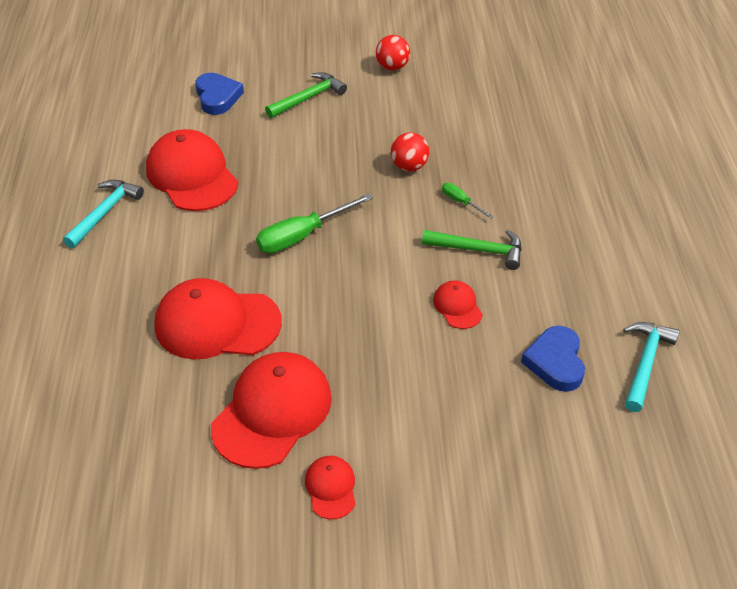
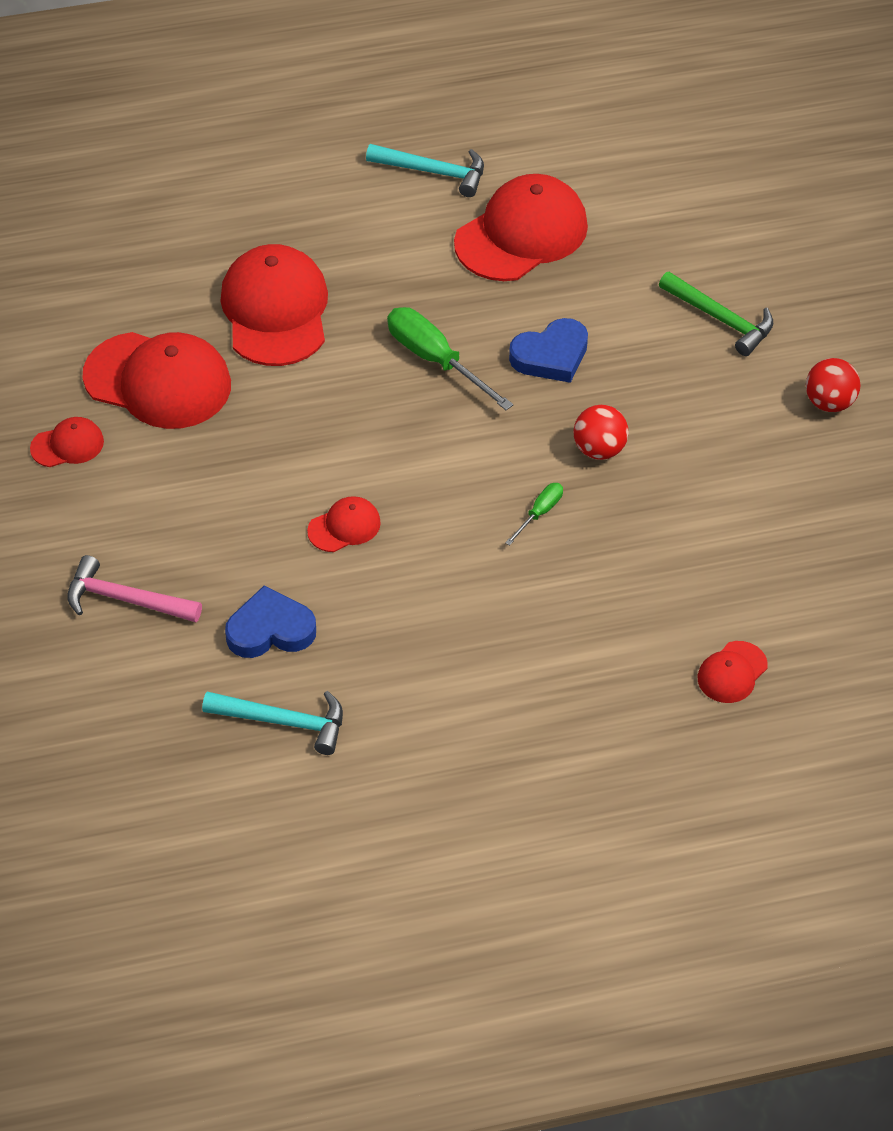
camera: 80 degrees right, 5 degrees up
blue heart [195,73,244,115] -> blue heart moved to [509,318,588,383]
green hammer [422,230,522,270] -> none
none -> pink hammer [67,555,202,622]
none -> red cap [698,641,768,703]

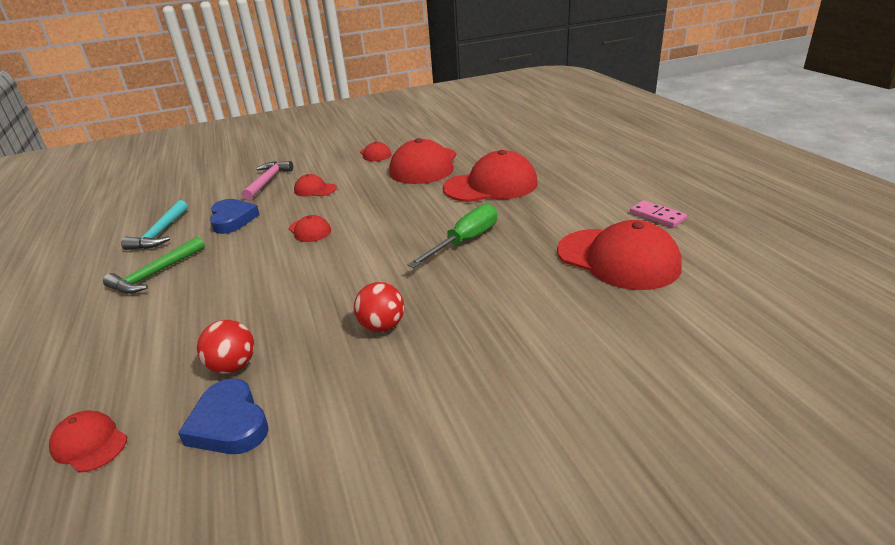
camera: 85 degrees right, 20 degrees down
turquoise hammer [366,144,484,197] -> pink domino [630,200,687,228]
green screwdriver [505,483,563,545] -> none
blue heart [509,318,588,383] -> blue heart moved to [178,379,269,454]
green hammer [659,272,773,356] -> green hammer moved to [103,237,205,294]
red ball [806,358,860,412] -> red ball moved to [197,320,254,373]
none -> red cap [294,174,337,196]

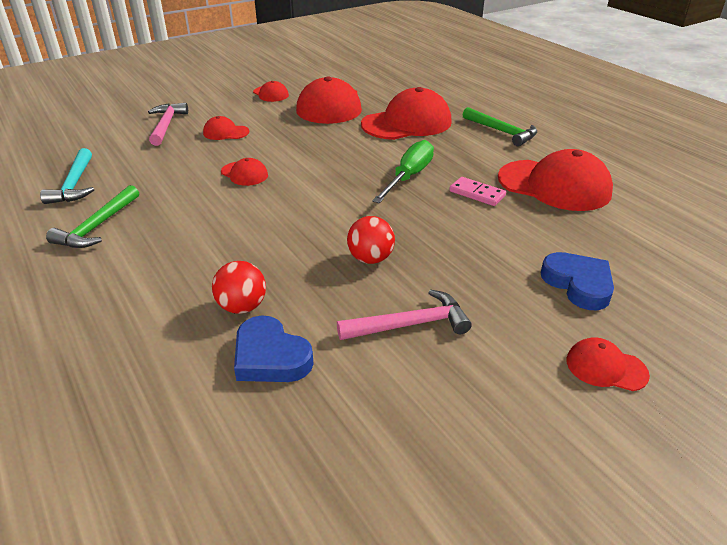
camera: 15 degrees left, 5 degrees up
red cap [49,410,127,473] -> red cap moved to [566,337,650,391]
blue heart [210,199,260,234] -> blue heart moved to [541,252,614,310]
pink domino [630,200,687,228] -> pink domino moved to [449,177,506,206]
none -> pink hammer [337,290,472,340]
none -> green hammer [462,107,537,146]

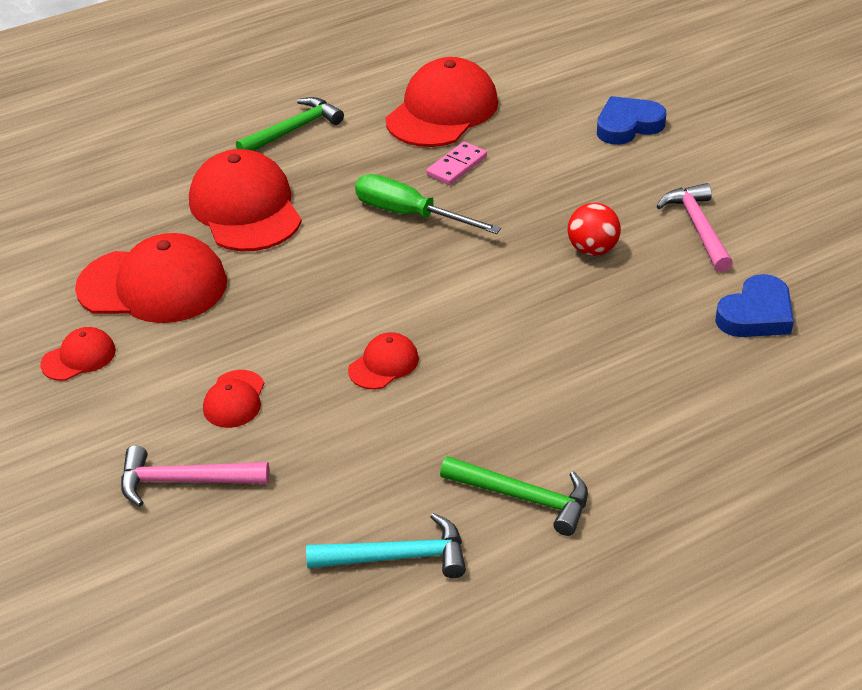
camera: 85 degrees left, 5 degrees up
red ball [212,261,266,314] -> none
red cap [566,337,650,391] -> none

